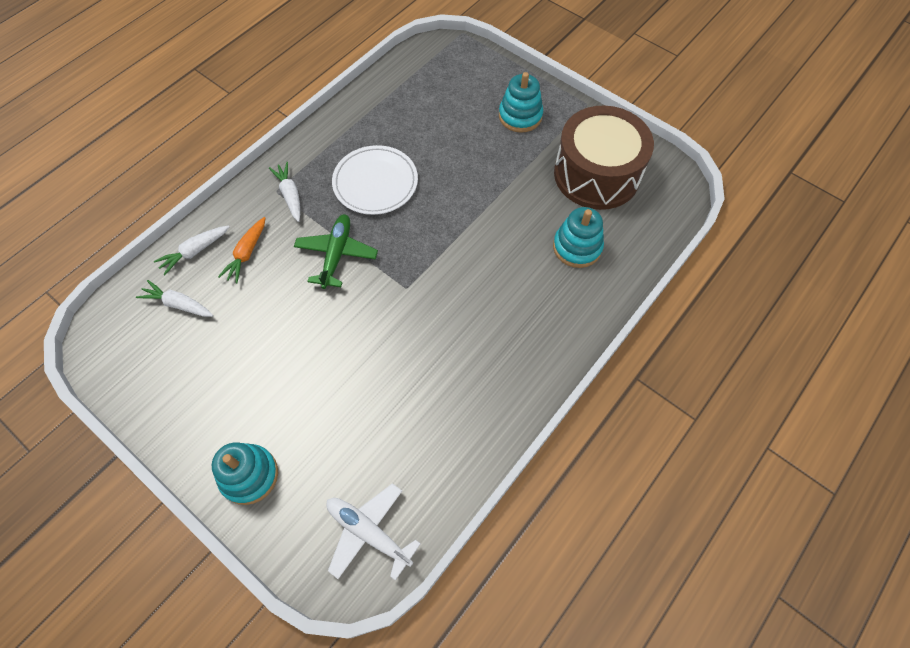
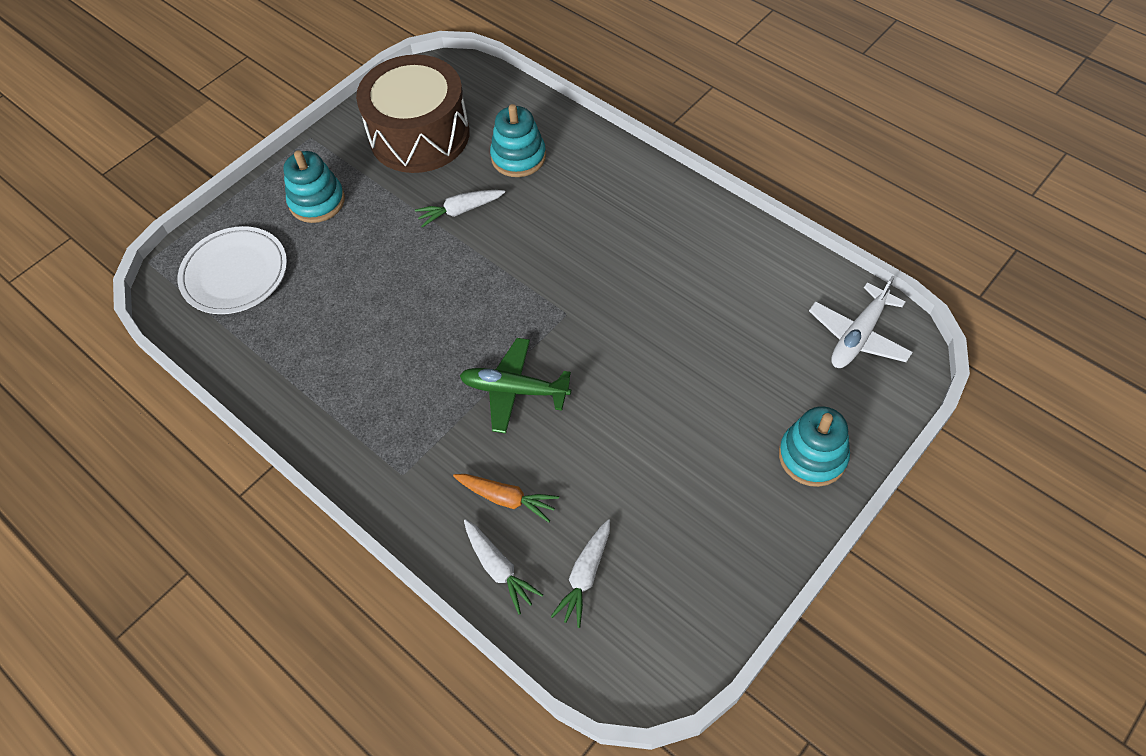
camera: 85 degrees left, 5 degrees down
white carrot [269,162,300,222] -> white carrot moved to [415,190,505,228]
white plate [332,145,418,215] -> white plate moved to [178,226,287,314]

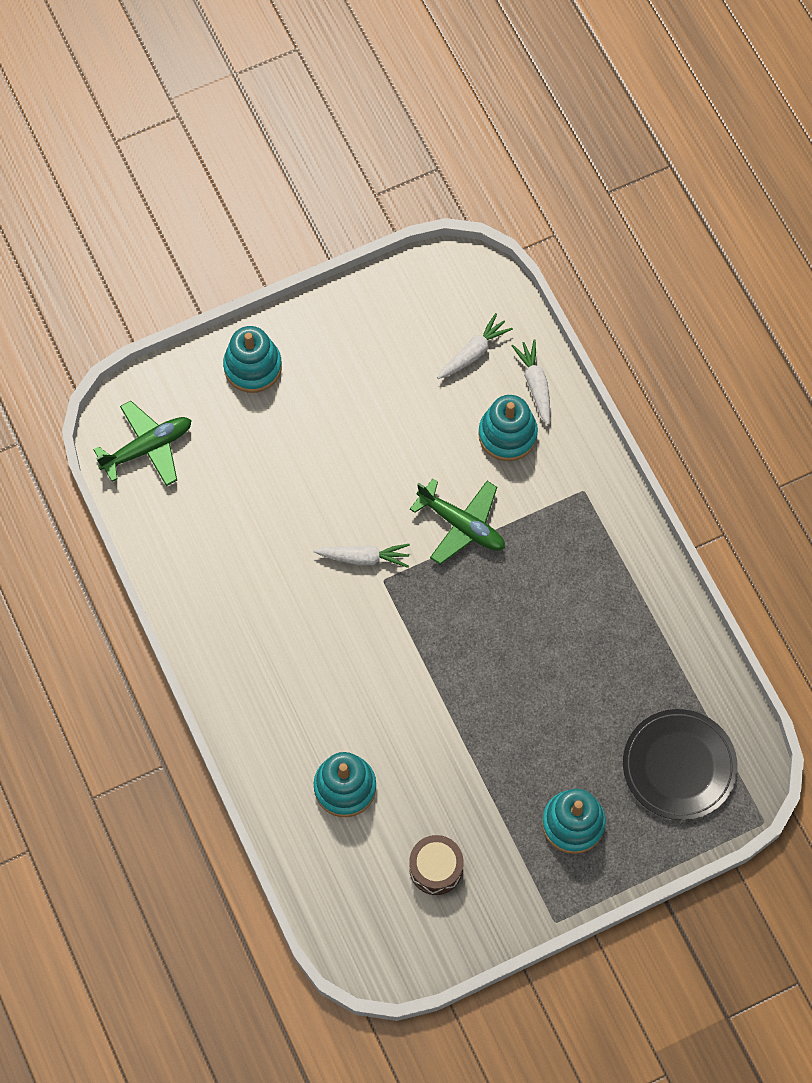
camera: 160 degrees left, 10 degrees up
white plate [178,226,287,314] -> black plate [623,709,737,820]
brown drum [356,54,470,173] -> brown drum [409,835,464,895], size x0.46
white carrot [415,190,505,228] -> white carrot moved to [313,544,410,568]
orange carrot [453,474,559,522] -> turquoise stacking toy [478,395,538,461]
white plane [809,275,913,368] -> green plane [93,401,191,486]

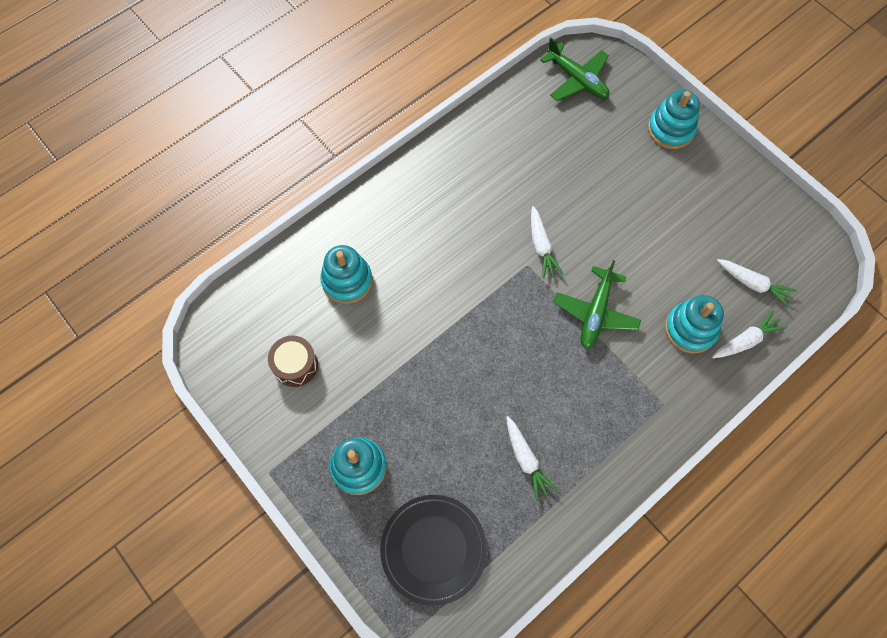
camera: 75 degrees right, 0 degrees up
none -> white carrot [506,416,558,502]

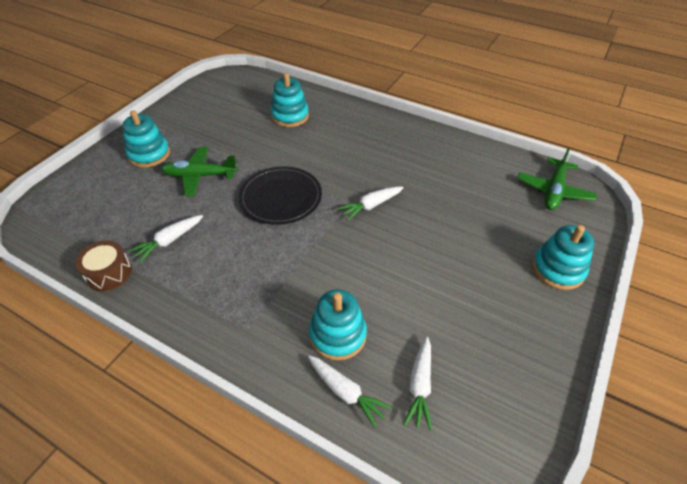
camera: 70 degrees right, 20 degrees down
brown drum [268,336,318,387] -> brown drum moved to [75,240,132,291]
black plate [380,495,487,606] -> black plate moved to [238,166,322,225]
green plane [554,260,641,349] -> green plane moved to [161,147,238,196]

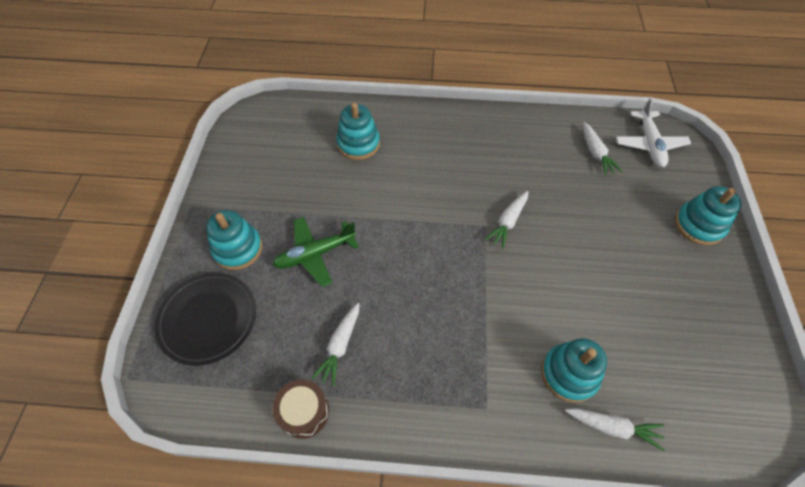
camera: 25 degrees left, 10 degrees up
black plate [238,166,322,225] -> black plate moved to [155,273,256,366]
white carrot [404,336,432,431] -> white carrot moved to [583,122,622,176]
green plane [517,148,597,210] -> white plane [616,98,691,167]

